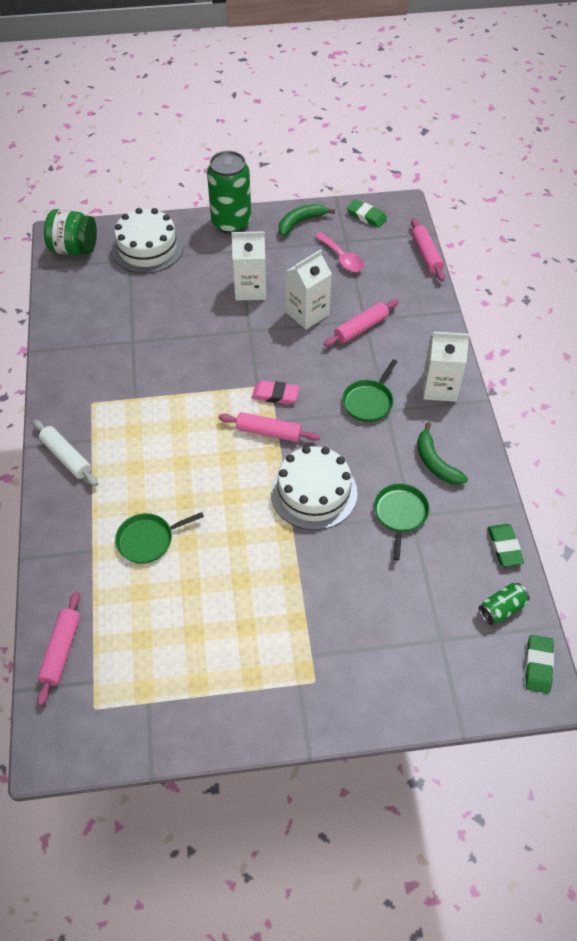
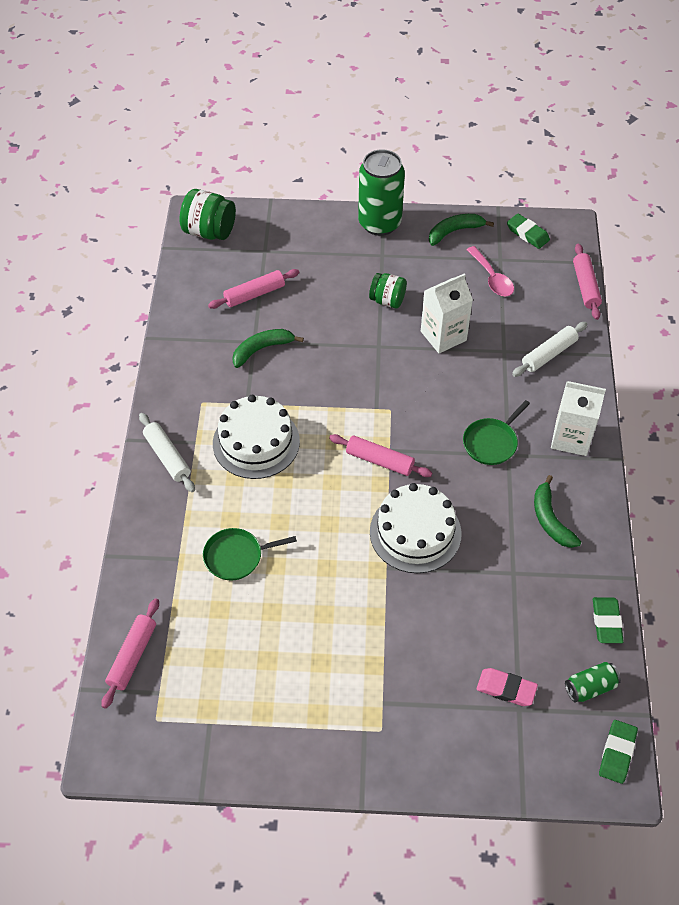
camera: 10 degrees right, 0 degrees up
white cake [112,208,183,274] -> white cake moved to [213,395,300,479]
white carton [232,231,266,300] -> green jar [369,273,407,308]
pink eraser [252,380,299,404] -> pink eraser moved to [477,668,538,706]
pink rolling pin [324,299,399,347] -> pink rolling pin moved to [208,269,299,309]
green pan [374,484,429,560] -> none
none -> green banana [232,329,304,368]
none -> white rolling pin [512,322,588,377]

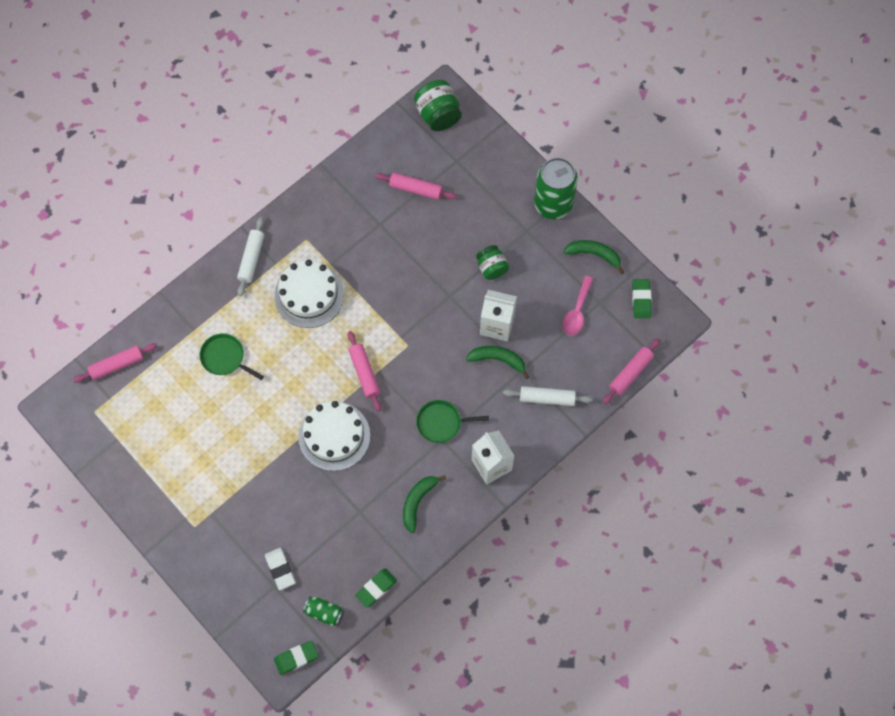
camera: 45 degrees right, 15 degrees up
green banana [232,329,304,368] -> green banana moved to [466,346,529,379]
pink eraser [477,668,538,706] -> white eraser [265,548,296,590]

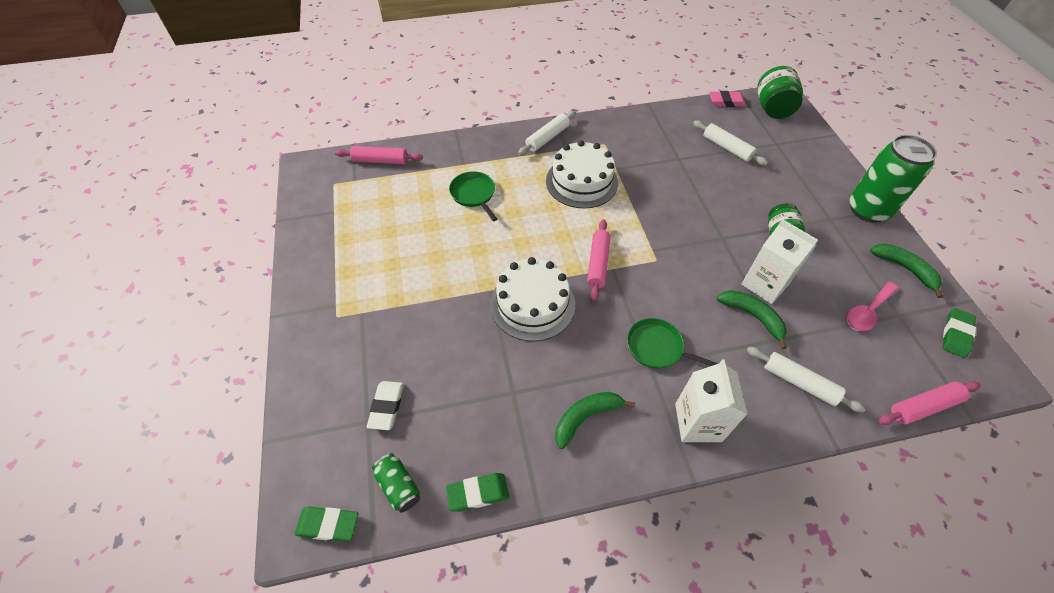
camera: 30 degrees right, 15 degrees down
pink rolling pin [375,173,457,200] -> white rolling pin [693,121,768,166]
none -> pink eraser [709,91,746,107]

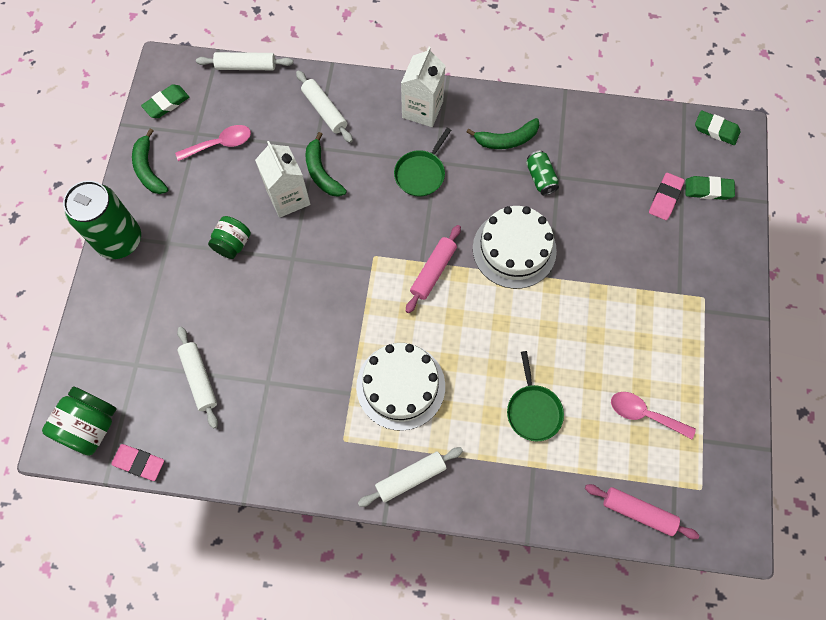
camera: 160 degrees left, 15 degrees up
white eraser [367,381,404,430] -> pink eraser [649,173,685,220]
green can [372,453,420,513] -> green can moved to [526,151,559,195]
green eraser [446,473,509,512] -> green eraser moved to [685,176,735,200]
green pan [627,318,719,369] -> green pan turned 75 degrees clockwise [394,128,451,197]
pink rolling pin [878,381,980,425] -> white rolling pin [196,52,293,70]
none -> pink spoon [611,392,696,439]

